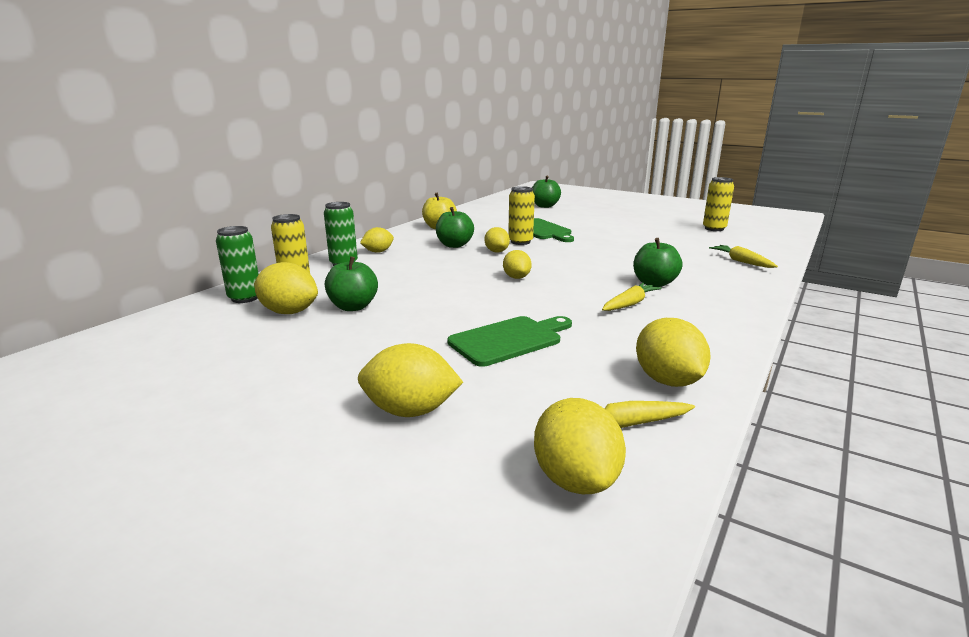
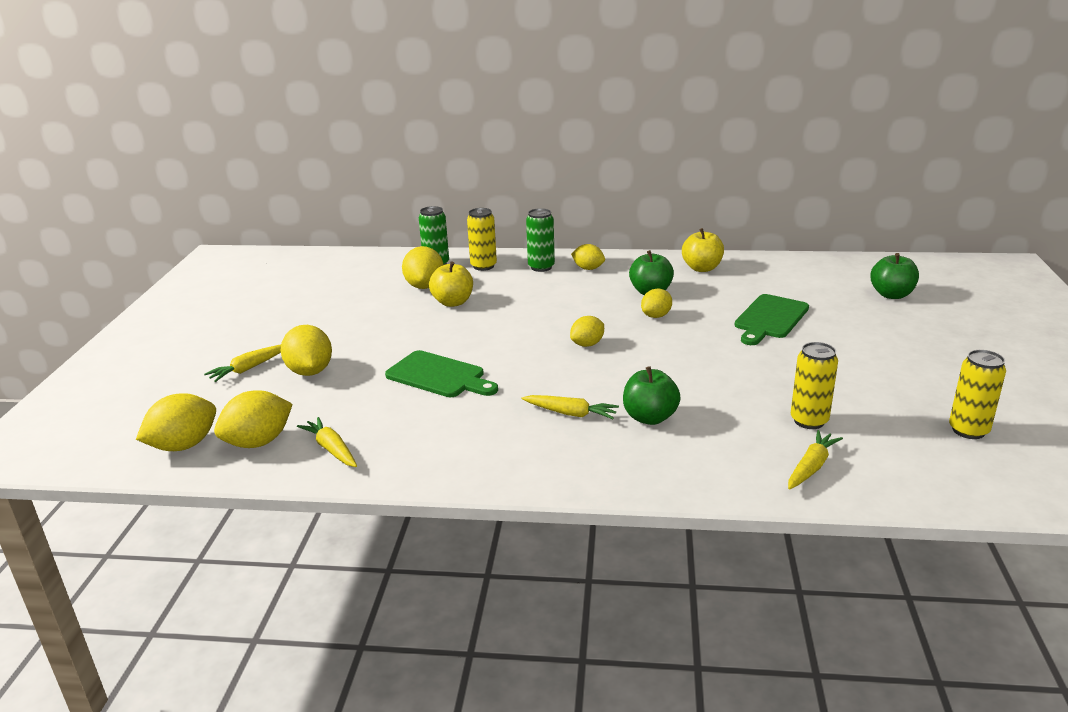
camera: 65 degrees right, 5 degrees up
green apple [325,256,378,311] -> yellow apple [429,261,473,307]
yellow can [508,186,535,245] -> yellow can moved to [791,342,838,429]
yellow lemon [636,318,710,387] -> yellow lemon moved to [136,393,216,451]
none -> yellow carrot [204,345,281,382]

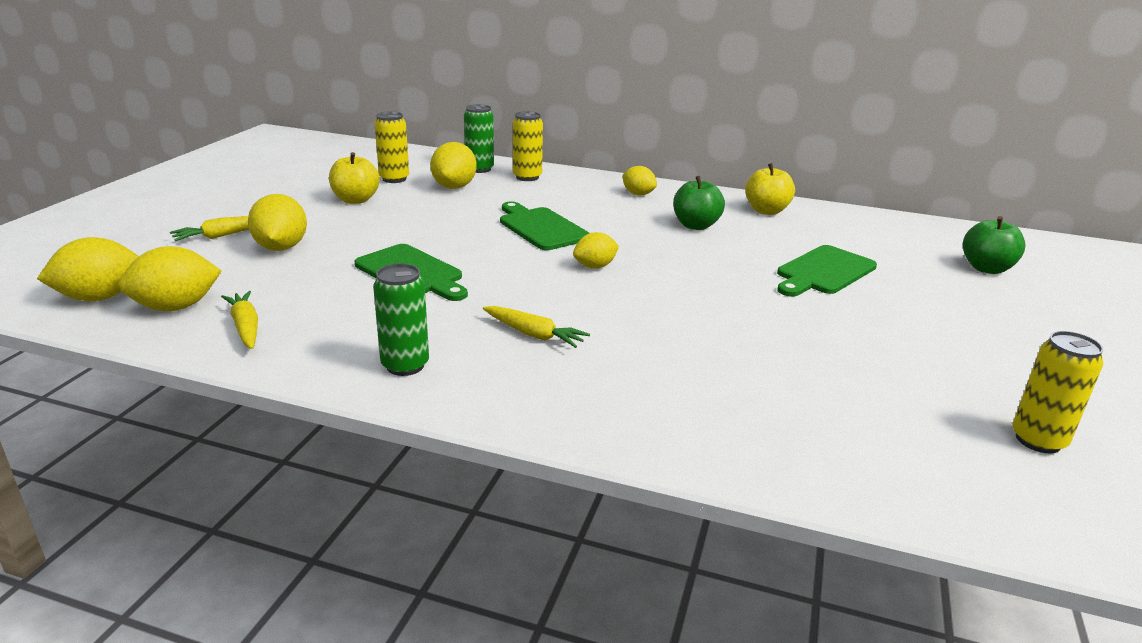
camera: 10 degrees right, 0 degrees up
yellow apple [429,261,473,307] -> yellow apple moved to [329,152,380,204]
green can [526,208,555,272] -> green can moved to [373,263,429,376]
green apple [623,366,681,425] -> none
yellow lemon [641,289,672,318] -> none
yellow carrot [788,430,843,490] -> none
yellow can [791,342,838,429] -> yellow can moved to [374,111,409,183]
none -> green cutting board [500,201,589,250]

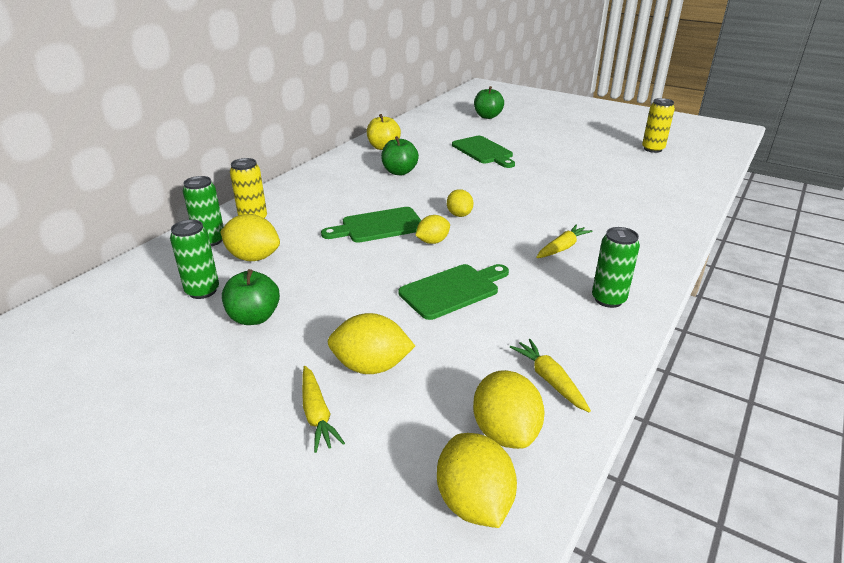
camera: 75 degrees left, 5 degrees up
yellow carrot [221,291,258,349] -> yellow carrot turned 75 degrees clockwise [510,339,591,413]
yellow apple [329,152,380,204] -> green apple [222,269,280,325]
yellow can [374,111,409,183] -> green can [170,220,219,299]
yellow lemon [622,166,657,196] -> yellow lemon moved to [415,215,450,244]

